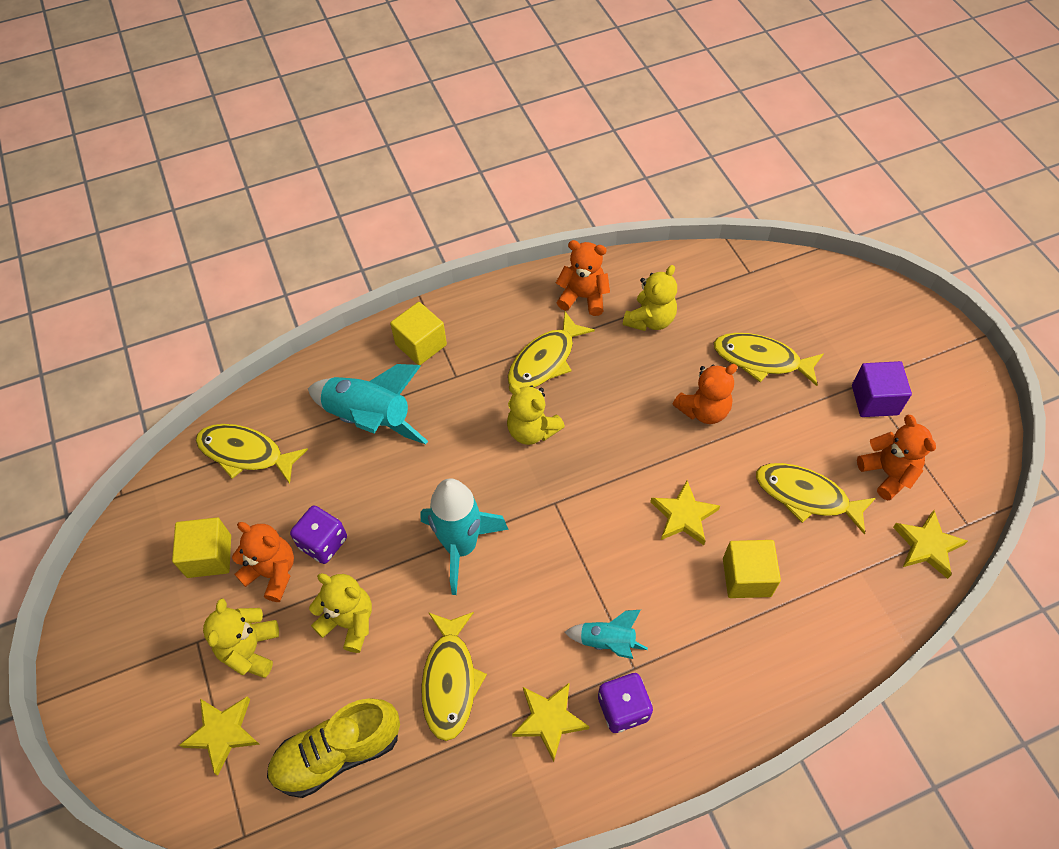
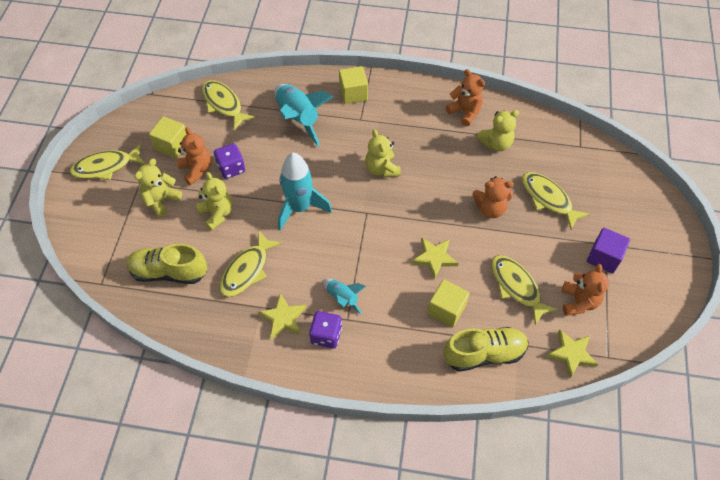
camera: 30 degrees right, 0 degrees up
yellow star [179,696,259,775] -> none
yellow fish [508,312,595,388] -> yellow fish moved to [70,144,145,180]
none -> yellow shoe [443,327,529,372]

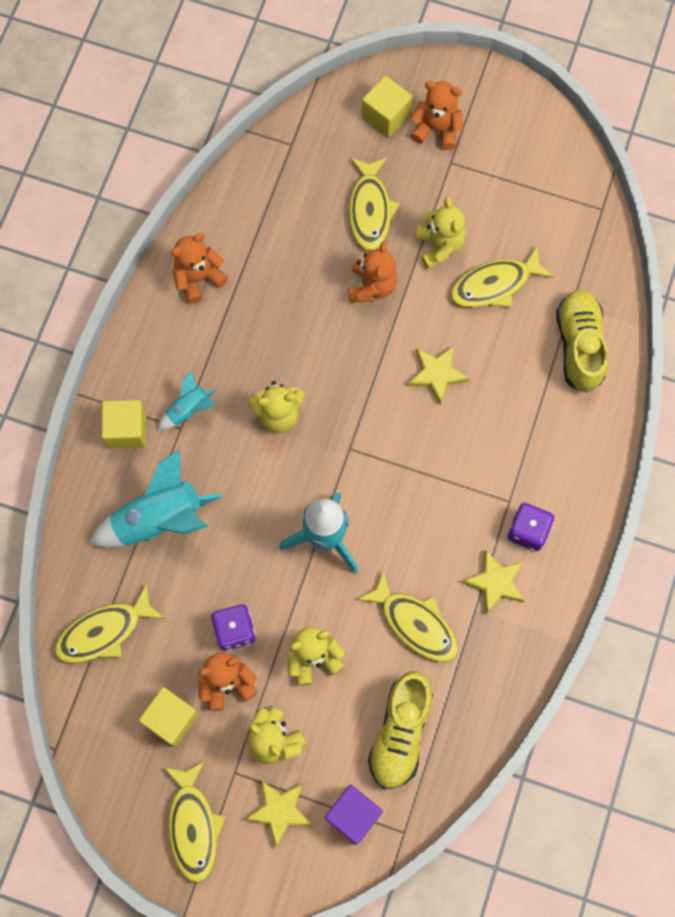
camera: 80 degrees left, 15 degrees up
turquoise rocket [323,279,366,314] -> turquoise rocket moved to [158,370,217,430]
yellow cube [427,279,469,327] -> yellow cube moved to [362,76,413,137]
yellow teddy bear [476,110,519,151] -> yellow teddy bear moved to [416,197,466,269]
yellow fish [522,172,590,230] -> yellow fish turned 60 degrees counterclockwise [349,158,400,250]
yellow star [546,330,598,378] -> yellow star moved to [245,780,312,848]
orange teddy bear [562,264,609,316] -> orange teddy bear moved to [411,81,463,150]
purple cube [587,228,630,273] -> purple cube moved to [325,785,383,845]

